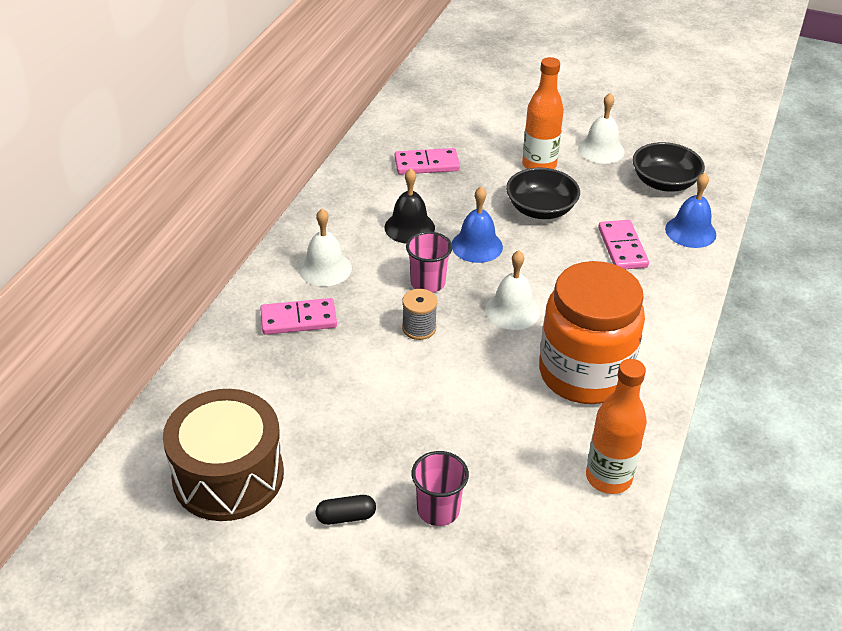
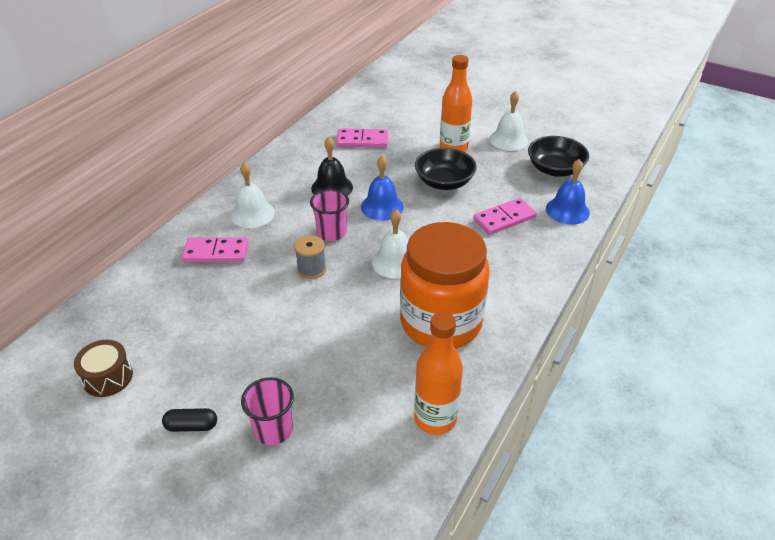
camera: 10 degrees right, 0 degrees up
brown drum [163,389,284,521] -> brown drum [74,340,133,397], size x0.51
pink domino [598,220,649,269] -> pink domino turned 60 degrees clockwise [474,198,537,235]

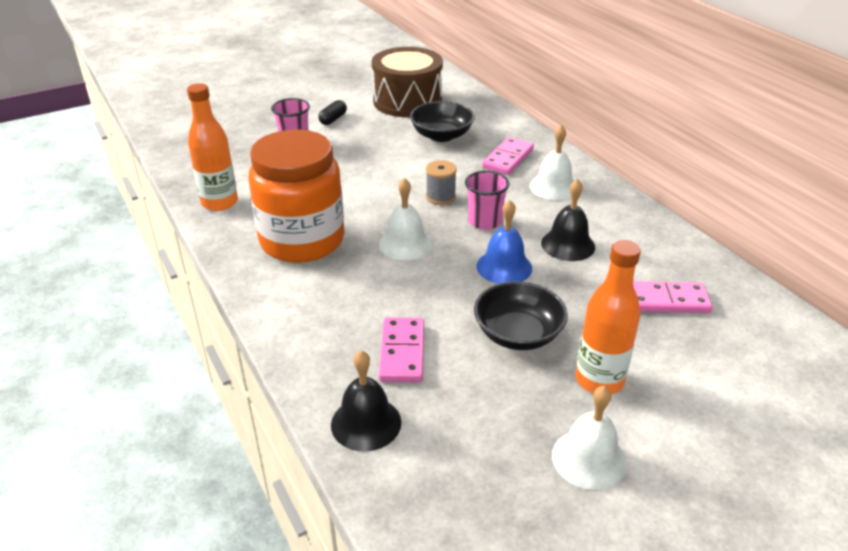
camera: 120 degrees right, 5 degrees down
brown drum [74,340,133,397] -> brown drum [372,47,443,117], size x1.98
pink domino [336,128,388,148] -> pink domino turned 60 degrees clockwise [633,281,712,313]
black bowl [528,136,589,177] -> black bowl moved to [410,101,475,142]
blue bell [546,159,590,225] -> black bell [331,350,401,452]

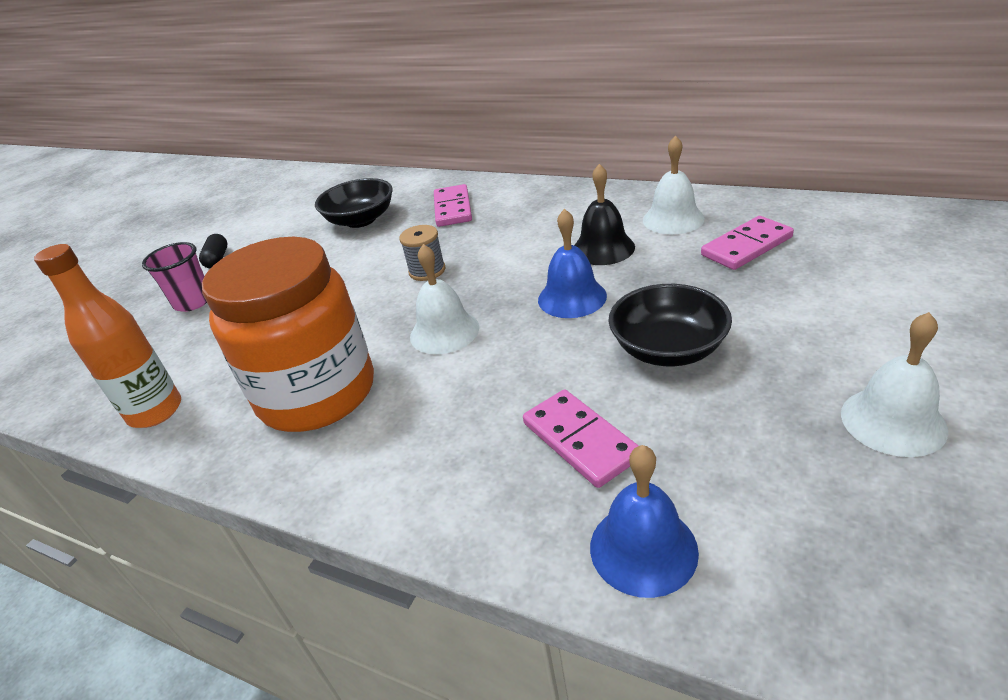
camera: 30 degrees left, 0 degrees up
black bell [331,350,401,452] -> blue bell [590,445,699,598]
brown drum [372,47,443,117] -> none
pink cup [465,170,510,230] -> none
white bell [530,125,574,201] -> white bell moved to [643,135,705,234]
orange bottle [575,240,641,395] -> none

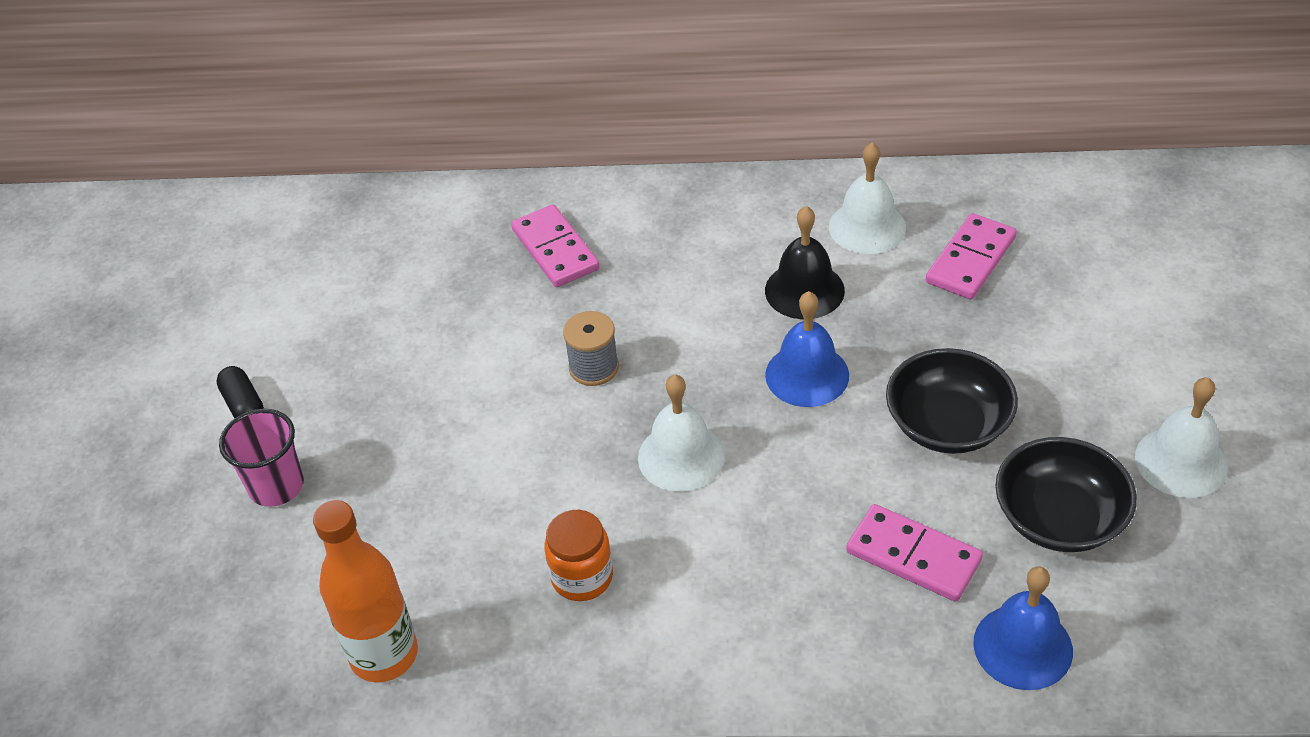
camera: 25 degrees left, 10 degrees up
orange jar [202,237,374,432] -> orange jar [544,510,613,601], size x0.43
black bowl [315,178,393,228] -> black bowl moved to [995,437,1137,552]

